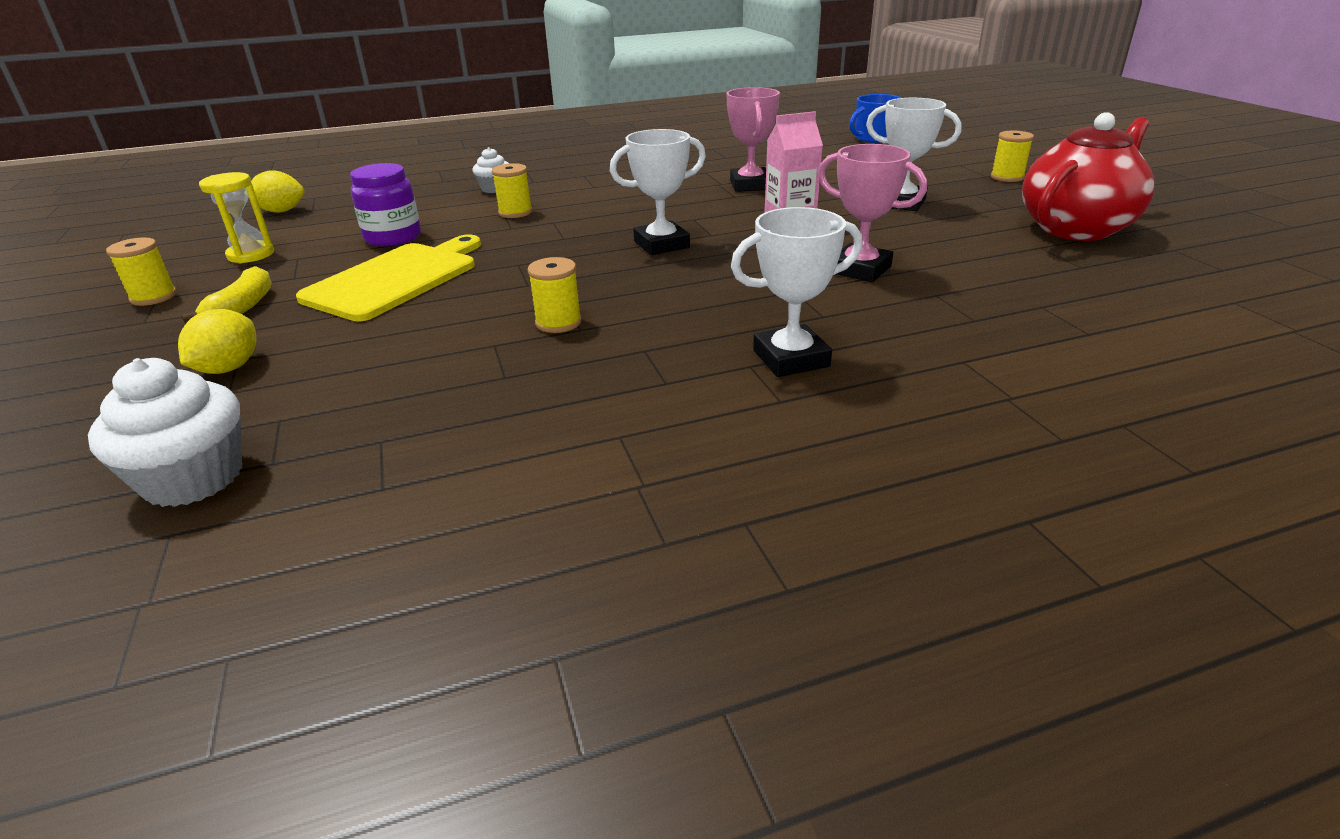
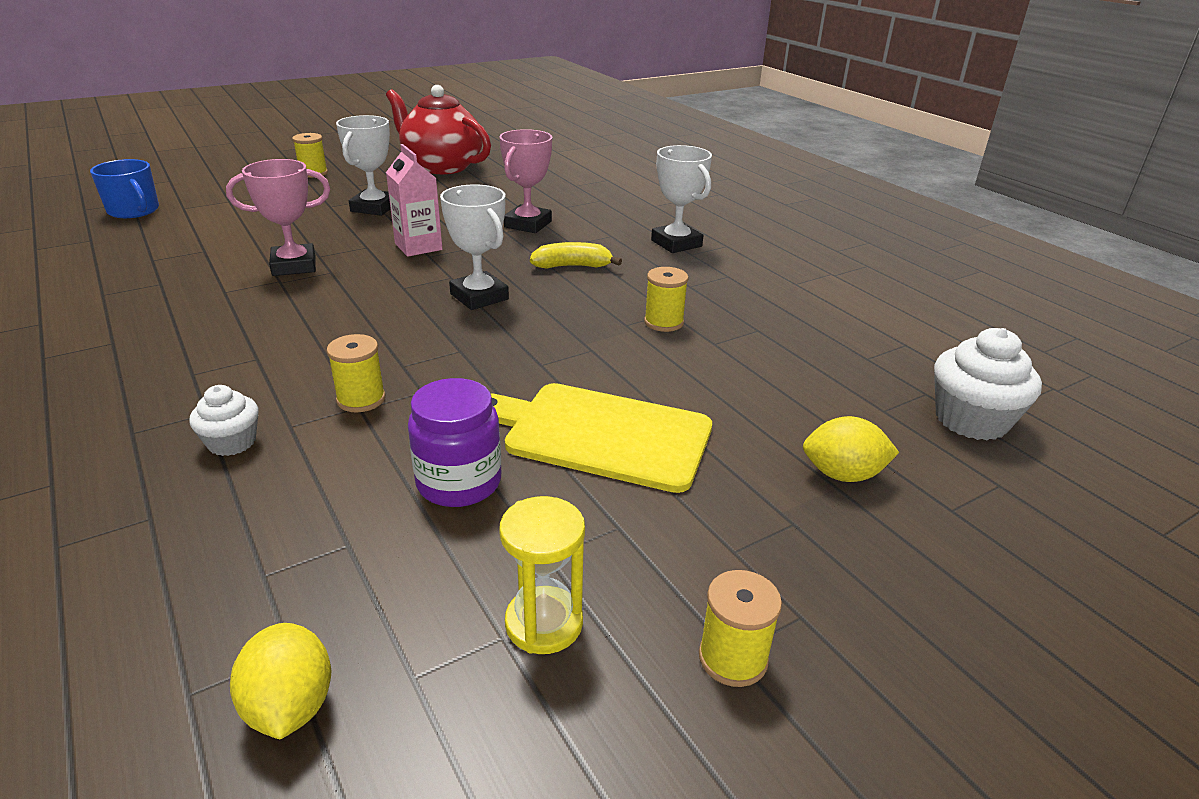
camera: 105 degrees left, 0 degrees up
yellow banana [181,266,272,324] -> yellow banana moved to [530,242,622,269]

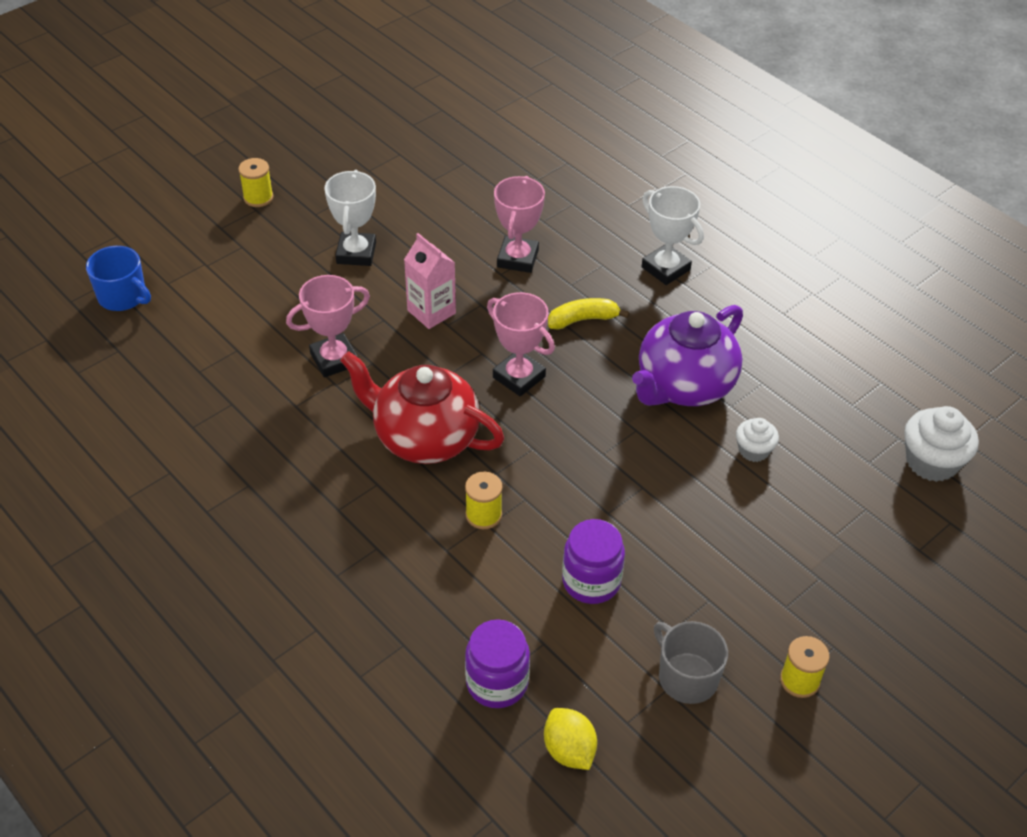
camera: 10 degrees left, 15 degrees up
white cupcake [189,385,258,456] -> white cupcake moved to [736,418,779,462]
red teapot [386,85,491,174] -> red teapot moved to [340,351,504,464]
white trophy [440,185,509,310] -> pink trophy [487,292,555,396]
yellow cutting board [491,383,712,493] -> none
yellow hourglass [499,496,585,654] -> grey mug [654,621,728,704]
yellow spool [644,267,688,332] -> purple teapot [632,305,743,406]
yellow lemon [803,416,899,482] -> none
none -> purple jar [465,619,530,708]

